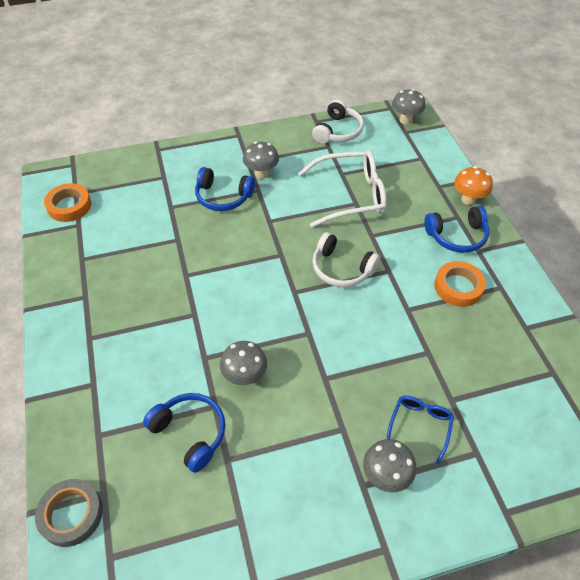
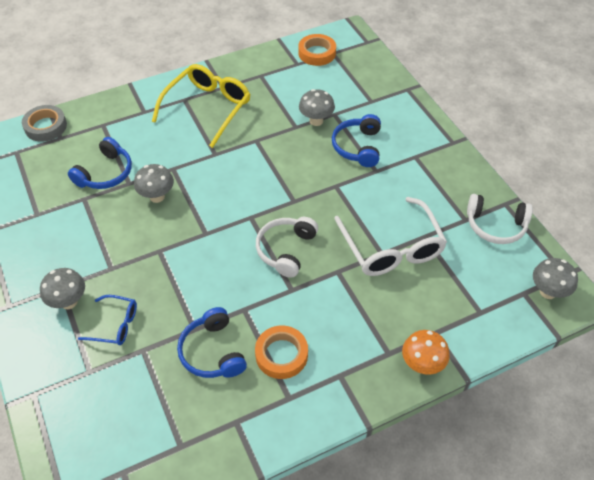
camera: 80 degrees right, 0 degrees up
grey mushroom [243,142,279,179] -> grey mushroom moved to [299,89,335,126]
blue headphones [424,206,489,253] -> blue headphones moved to [177,307,247,378]
none -> yellow glasses [152,64,251,148]

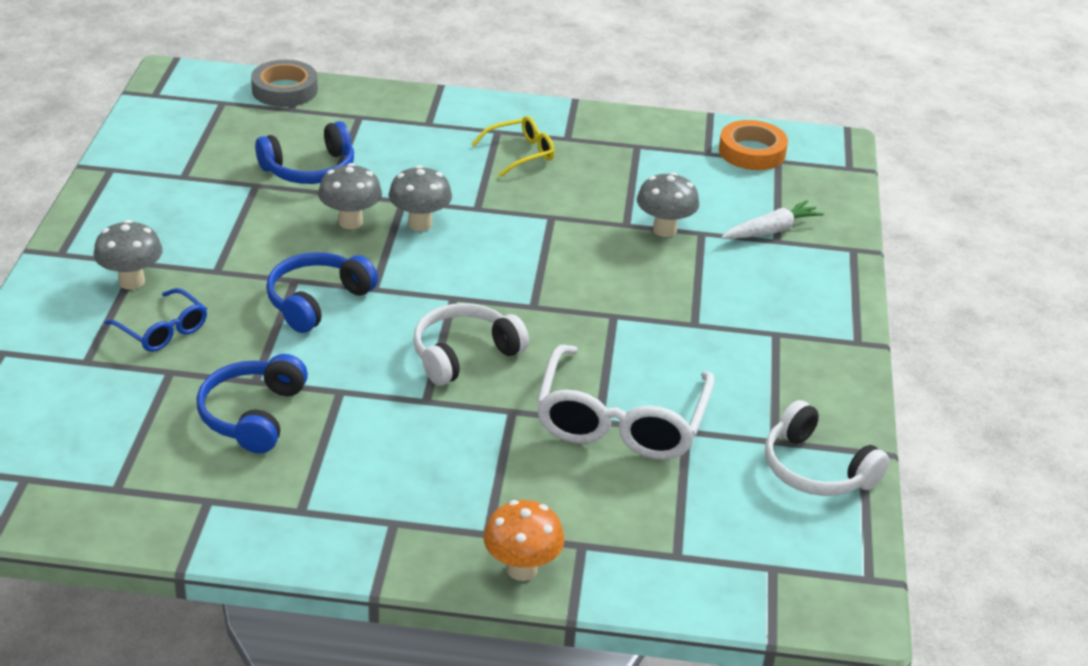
camera: 30 degrees right, 15 degrees down
yellow glasses [152,64,251,148] -> yellow glasses [471,116,555,177], size x0.52
orange tape [255,325,308,379] -> none
blue headphones [332,114,381,167] -> blue headphones moved to [266,252,378,333]
grey mushroom [533,258,578,299] -> grey mushroom moved to [388,165,452,231]
none -> white carrot [721,200,824,239]

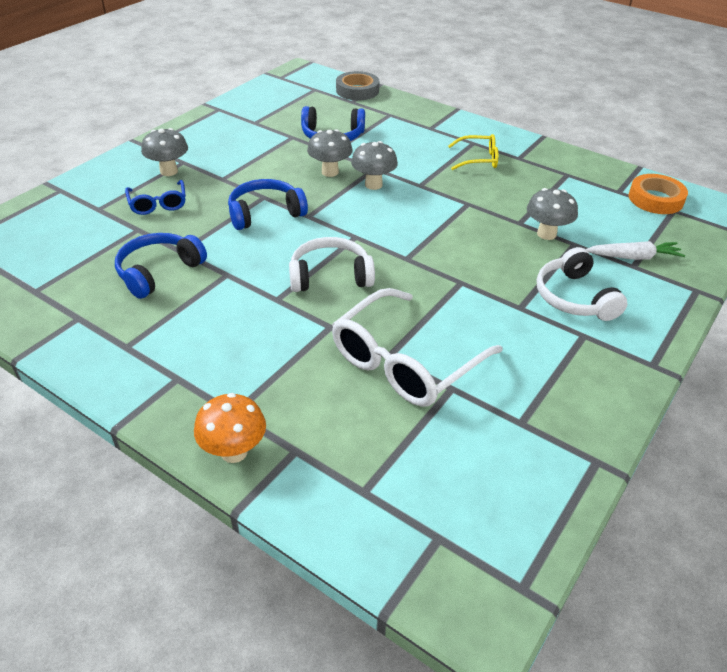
camera: 30 degrees right, 5 degrees up
white headphones [765,400,889,496] -> white headphones moved to [537,247,628,321]

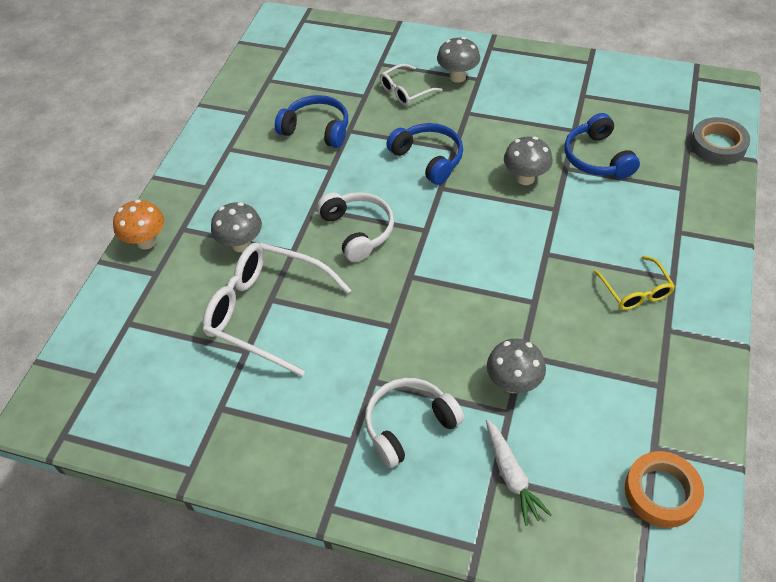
camera: 75 degrees right, 10 degrees up
blue glasses [125,180,186,215] -> white glasses [380,64,443,106]
grey mushroom [351,141,398,190] -> grey mushroom moved to [211,202,262,252]

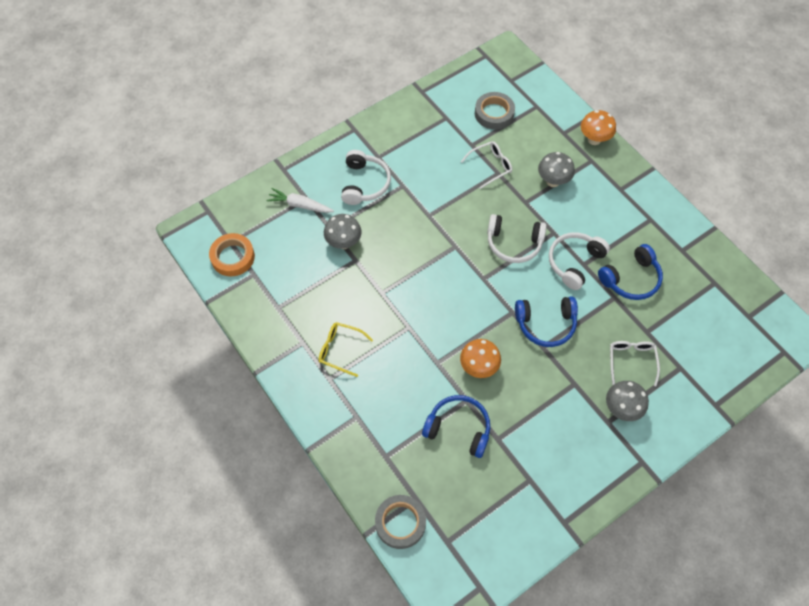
camera: 125 degrees right, 10 degrees up
white glasses [202,243,351,376] -> white glasses [461,141,512,189], size x0.52
grey mushroom [504,137,553,185] -> orange mushroom [460,339,501,378]
none -> grey tape [475,92,515,130]
none -> white headphones [549,232,610,290]

